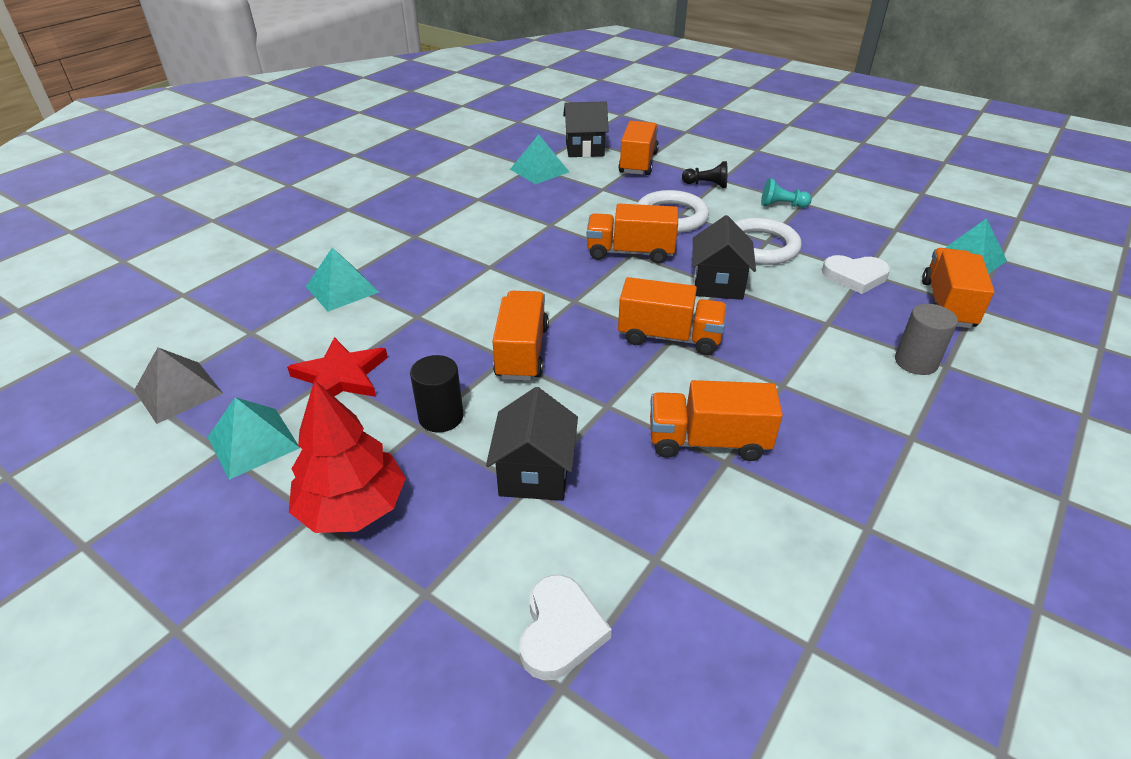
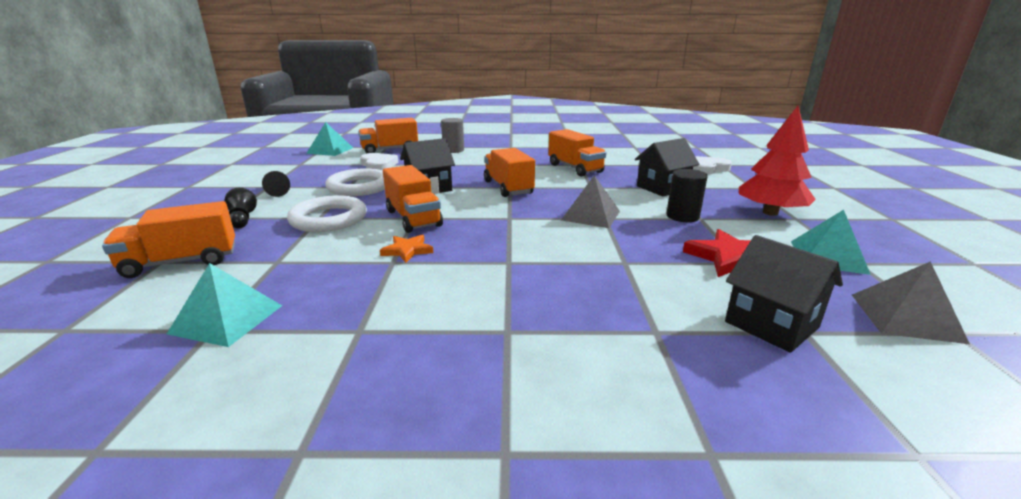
camera: 125 degrees left, 15 degrees down
turquoise pyramid [306,248,379,312] -> none
orange truck [492,291,549,381] -> grey pyramid [561,175,620,228]
black house [563,101,609,157] -> black house moved to [725,235,843,353]
turquoise pawn [761,178,812,208] -> black pawn [262,171,290,197]
none -> orange star [380,234,433,263]

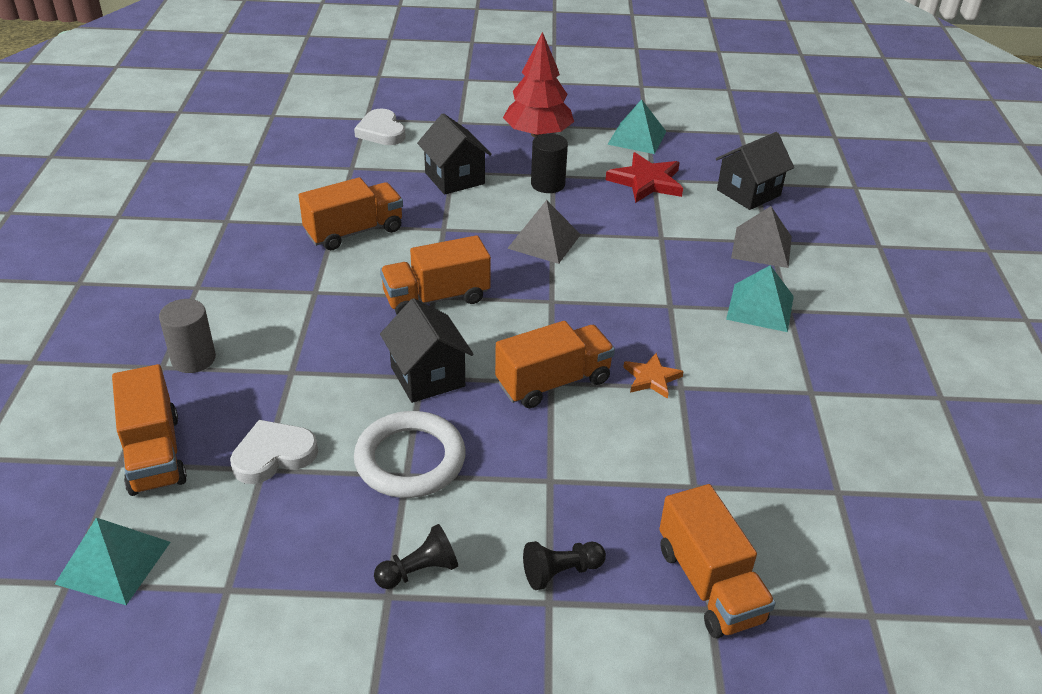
camera: 90 degrees left, 15 degrees up
turquoise pyramid [167,263,282,347] -> turquoise pyramid moved to [726,265,794,332]
white ring [287,195,367,232] -> none
grey pyramid [852,261,970,344] -> grey pyramid moved to [731,206,792,268]

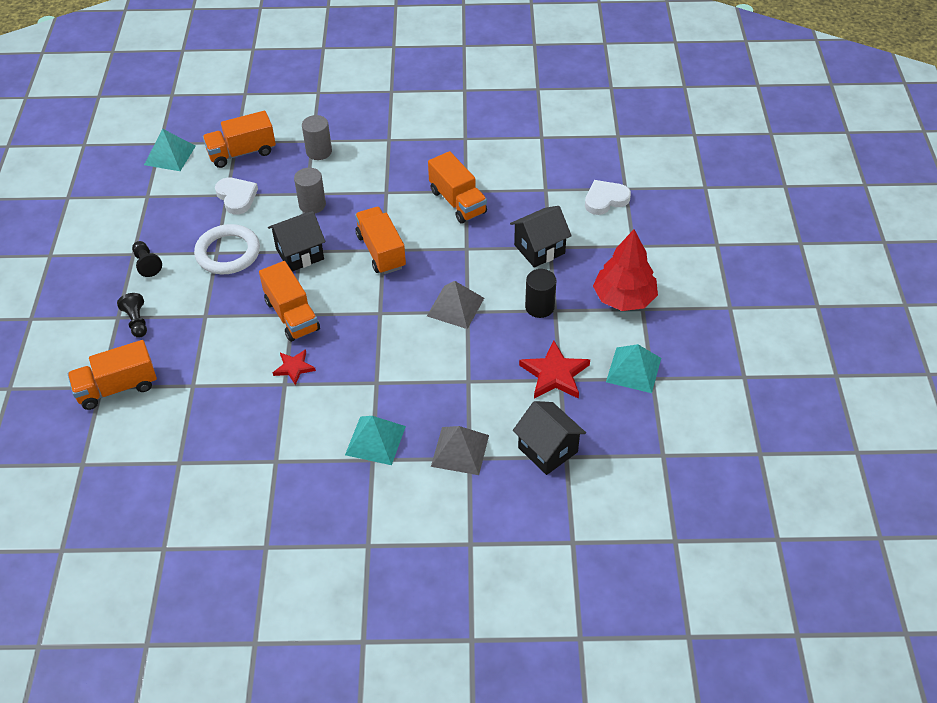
camera: 90 degrees right, 10 degrees up
orange star [623,353,684,399] -> red star [273,349,316,385]
none -> grey cylinder [294,168,326,214]

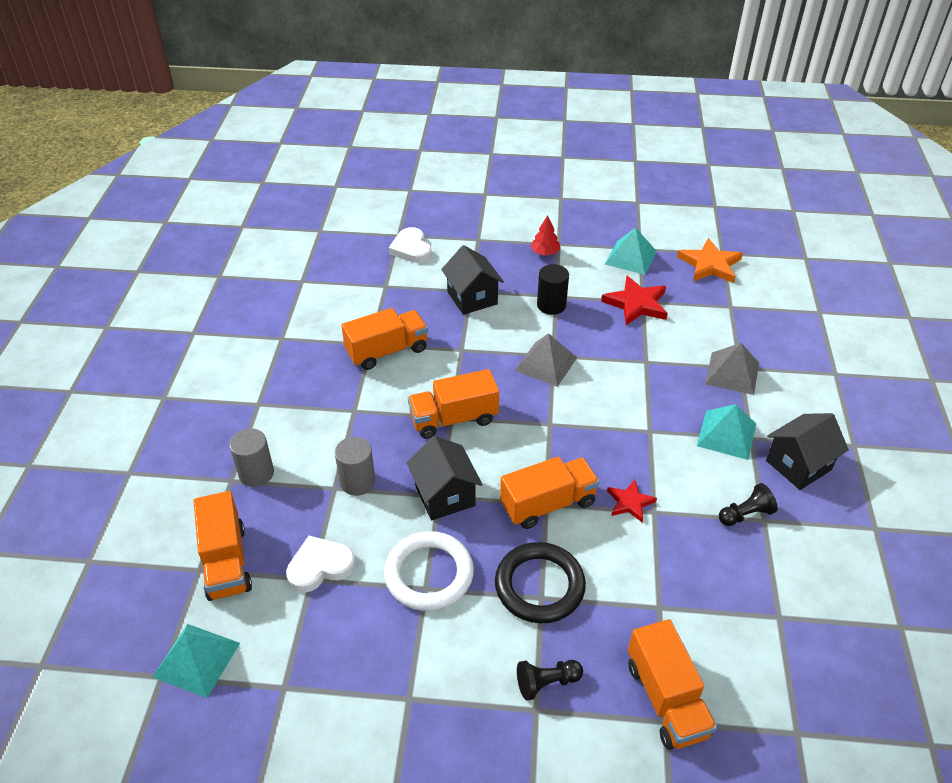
camera: 85 degrees left, 5 degrees down
black pawn [132,241,162,277] -> black pawn moved to [719,483,778,526]
black house [513,401,586,475] -> black house moved to [766,413,849,490]
red tree [593,229,658,311] -> red tree [530,215,560,256], size x0.49
none -> black ring [495,542,586,623]
none -> orange star [677,238,743,283]

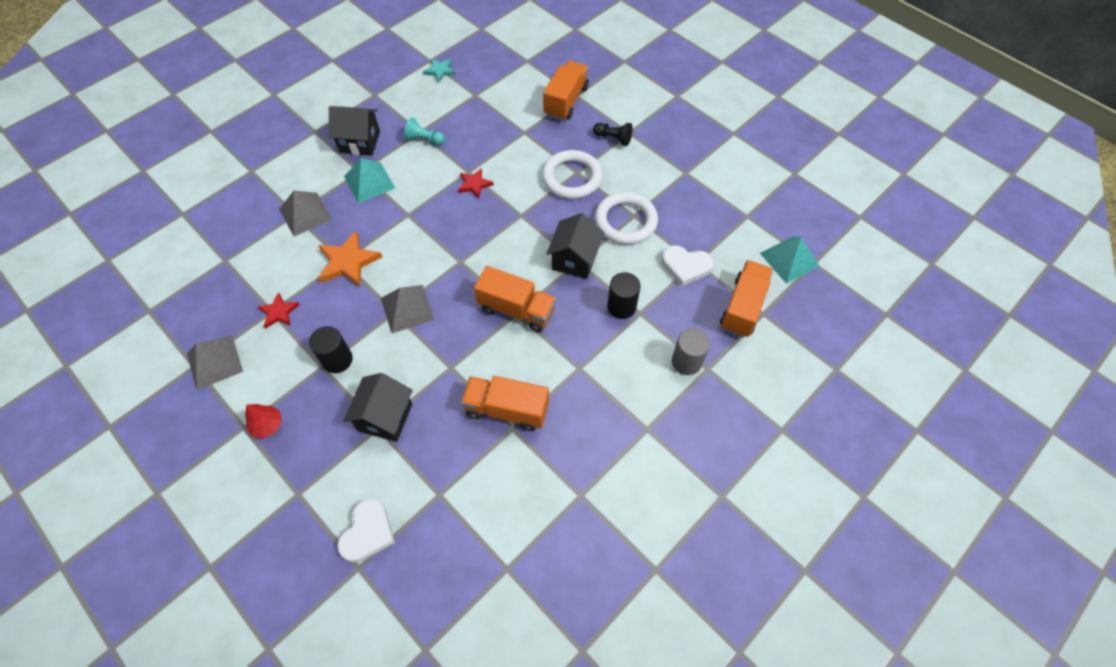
camera: 140 degrees left, 15 degrees up
grey cylinder [335,437,375,496] -> black cylinder [607,272,641,319]
black ring [495,542,586,623] -> white ring [542,150,603,199]
orange truck [500,457,600,529] -> none
red star [601,275,668,325] -> red star [258,292,300,329], size x0.60
turquoise pyramid [605,228,657,275] -> grey pyramid [187,336,243,390]
orange star [677,238,743,283] -> orange star moved to [318,230,382,287]
black pawn [719,483,778,526] -> turquoise pawn [404,117,445,145]
none -> turquoise star [423,59,456,83]

